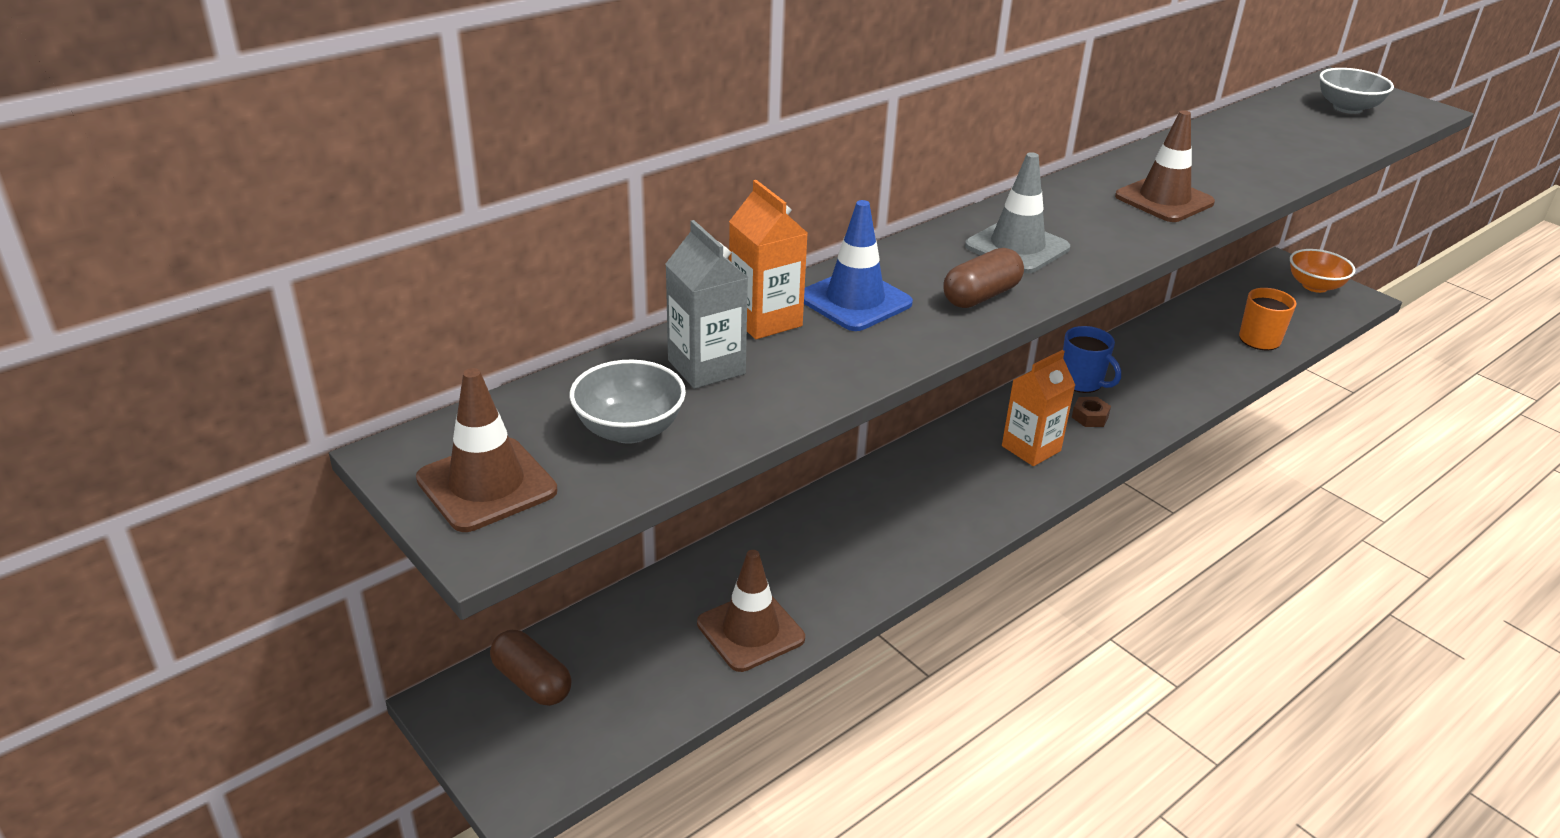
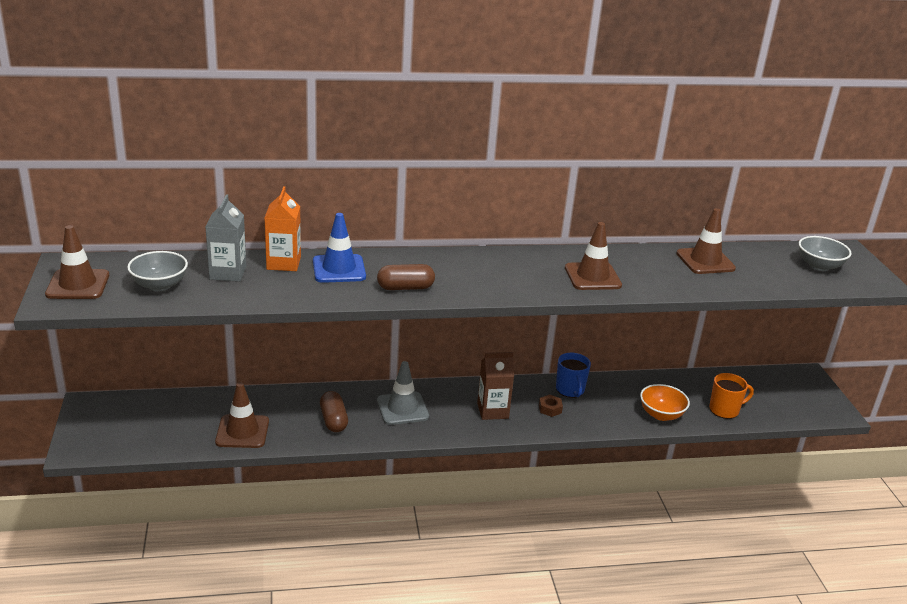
camera: 30 degrees right, 5 degrees down
brown capsule [490,630,572,706] -> brown capsule moved to [320,391,348,432]
grey traffic cone [965,152,1070,274] -> grey traffic cone moved to [377,361,429,425]
orange carton [1002,350,1075,466] -> brown carton [477,352,514,420]
orange bowl [1290,249,1356,293] -> orange bowl moved to [640,384,690,421]
none -> brown traffic cone [676,208,736,274]

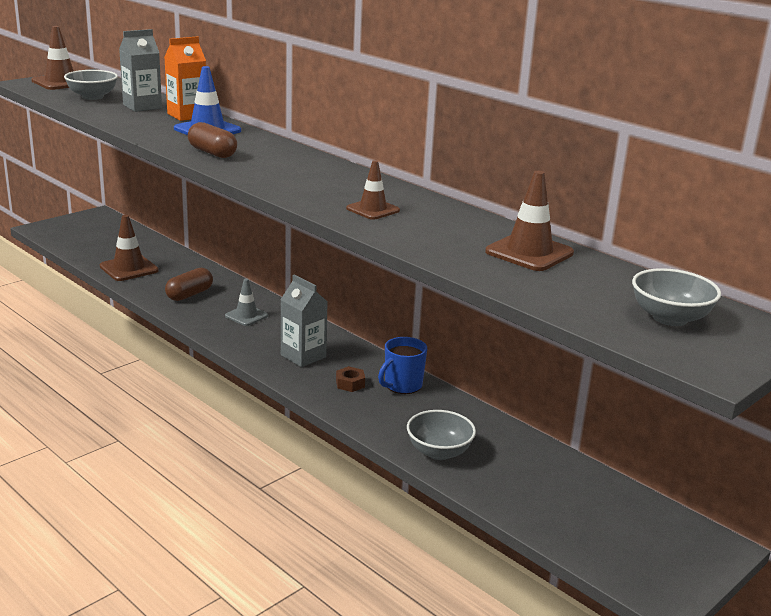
camera: 55 degrees right, 5 degrees down
grey traffic cone [377,361,429,425] -> grey traffic cone [225,279,268,326], size x0.65
brown carton [477,352,514,420] -> grey carton [280,274,328,367]
brown traffic cone [565,222,622,290] -> brown traffic cone [346,160,400,220], size x0.65
orange bowl [640,384,690,421] -> grey bowl [407,410,476,460]
orange mug [709,373,754,419] -> none

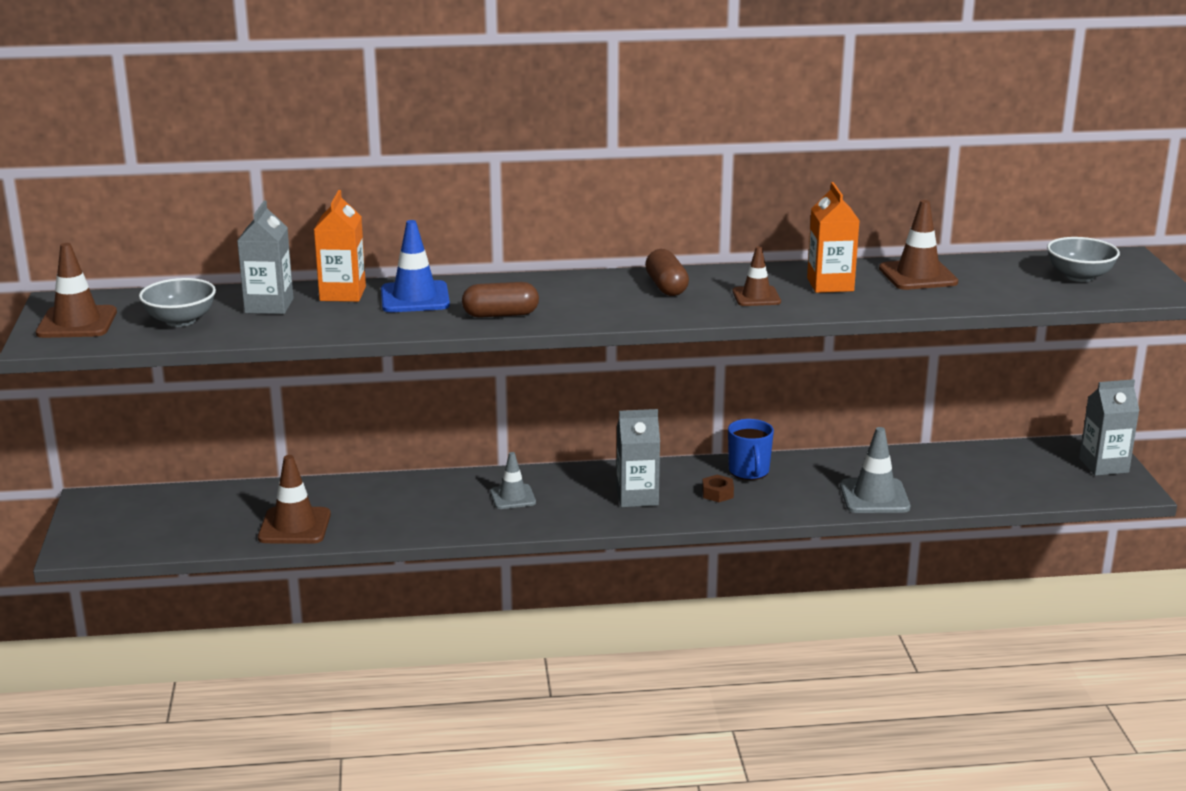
camera: 50 degrees left, 0 degrees up
brown capsule [165,268,213,301] -> brown capsule moved to [645,249,689,296]
grey bowl [407,410,476,460] -> grey traffic cone [840,427,910,513]
none -> orange carton [807,182,860,293]
none -> grey carton [1079,379,1140,476]

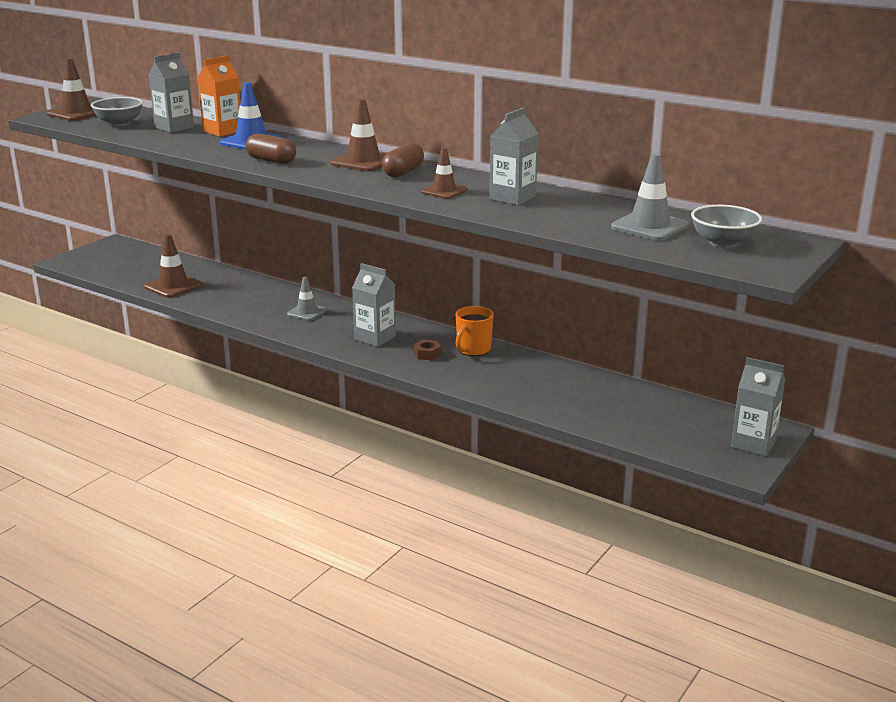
camera: 40 degrees right, 0 degrees up
blue mug [728,419,774,480] -> orange mug [456,306,494,356]
orange carton [807,182,860,293] -> grey carton [490,107,539,205]
grey traffic cone [840,427,910,513] -> grey traffic cone moved to [611,153,689,241]
brown traffic cone [879,200,958,290] -> brown traffic cone moved to [331,99,386,172]

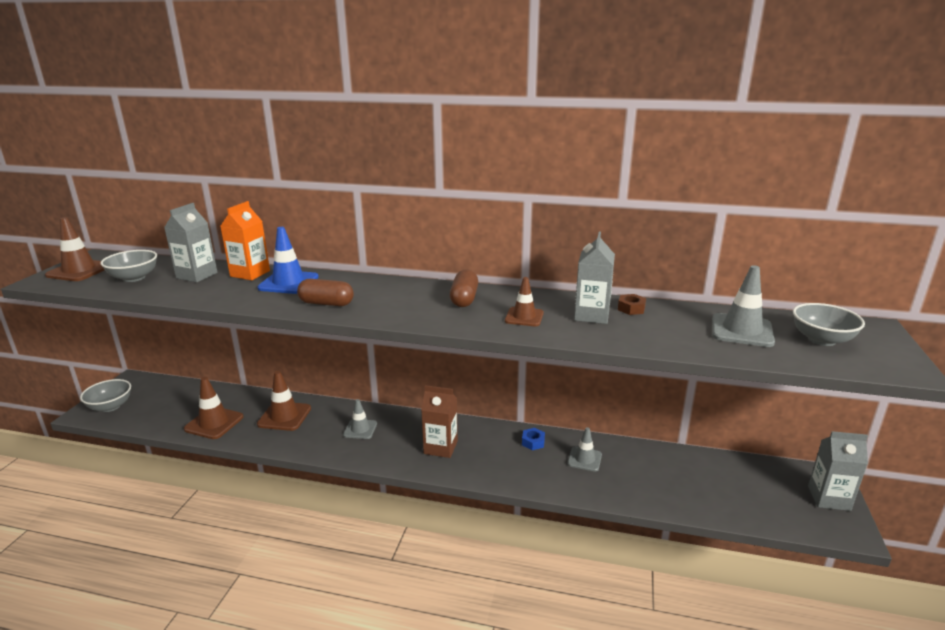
camera: 20 degrees left, 0 degrees up
brown traffic cone [331,99,386,172] -> brown traffic cone moved to [257,371,311,431]
grey carton [352,263,396,347] -> brown carton [421,385,458,458]
brown nut [413,340,441,360] -> brown nut moved to [618,294,646,315]
orange mug [456,306,494,356] -> blue nut [522,428,545,450]
none -> grey bowl [80,379,131,412]
none -> grey traffic cone [568,427,602,472]

